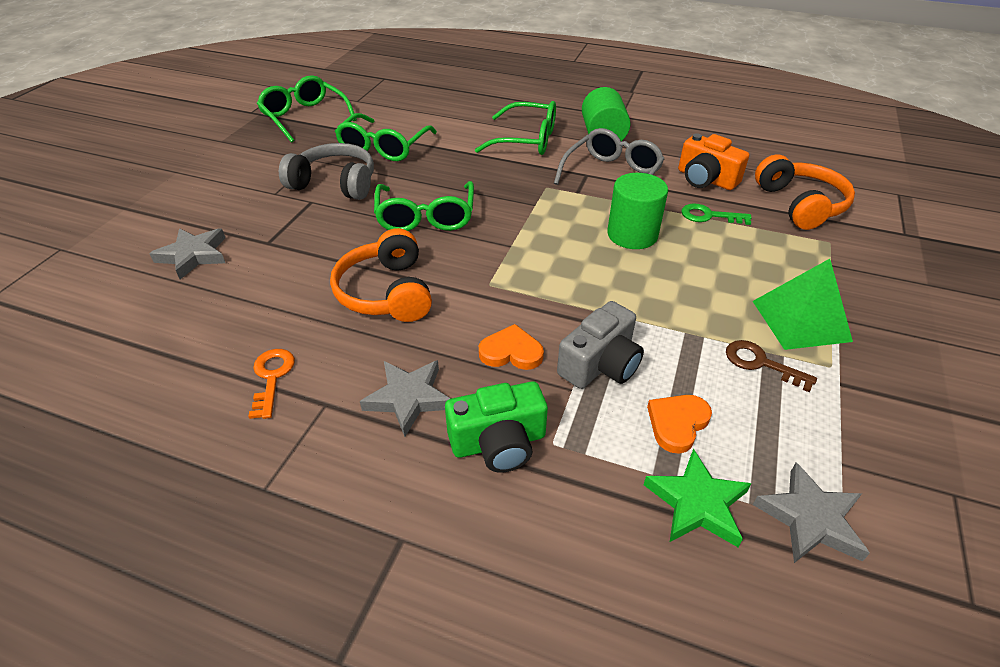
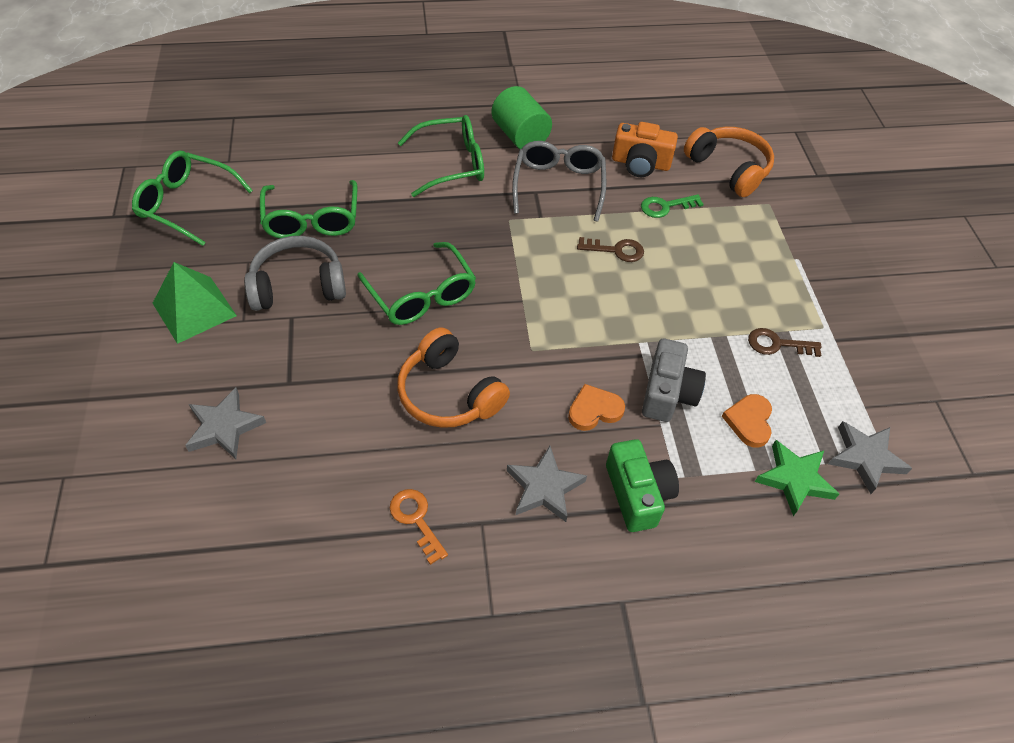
camera: 30 degrees left, 10 degrees up
green camera [445,381,548,473] -> green camera turned 60 degrees counterclockwise [606,439,679,532]
green cylinder [607,173,668,249] -> brown key [577,237,644,262]
green pyramid [753,259,853,350] -> green pyramid moved to [153,262,237,344]

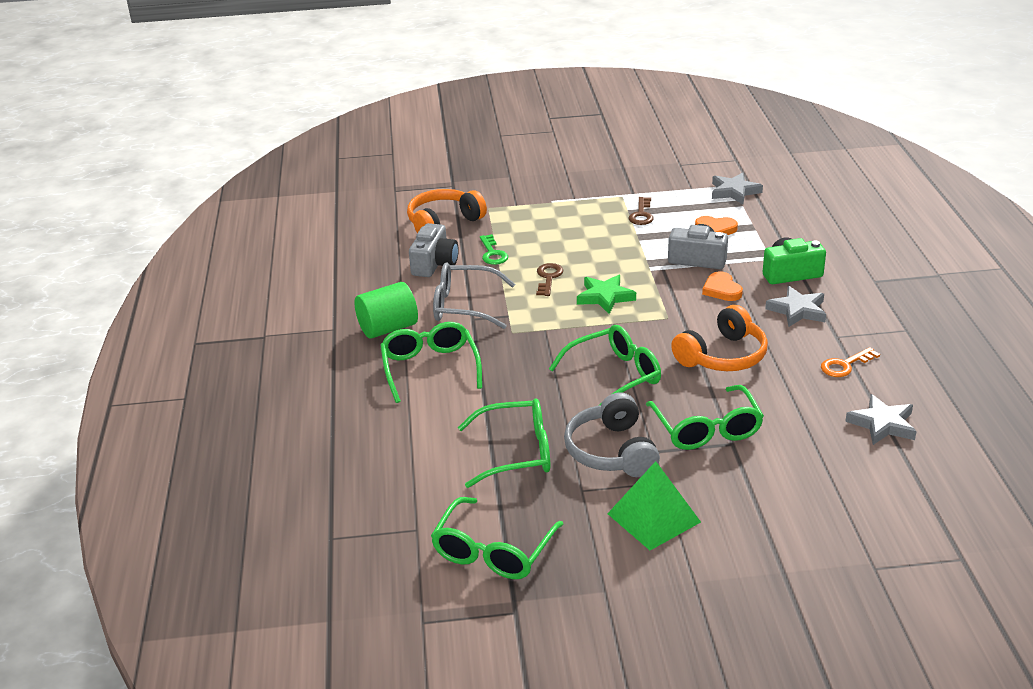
camera: 85 degrees left, 20 degrees down
grey star [185,388,266,459] -> grey star moved to [845,394,917,445]
orange camera [612,122,678,177] -> grey camera [409,223,459,277]
green star [755,440,839,516] -> green star moved to [577,275,636,314]
none -> green glasses [646,385,764,450]

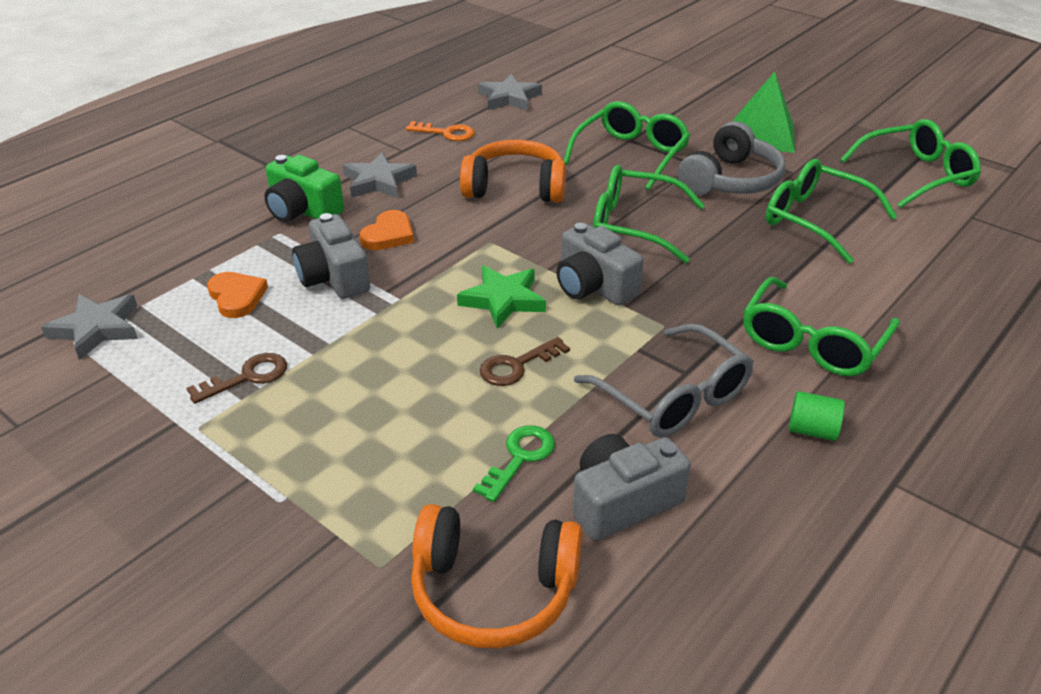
camera: 135 degrees left, 5 degrees up
green cylinder [355,282,418,339] -> green cylinder [789,391,845,441], size x0.54
none -> grey camera [556,223,644,305]

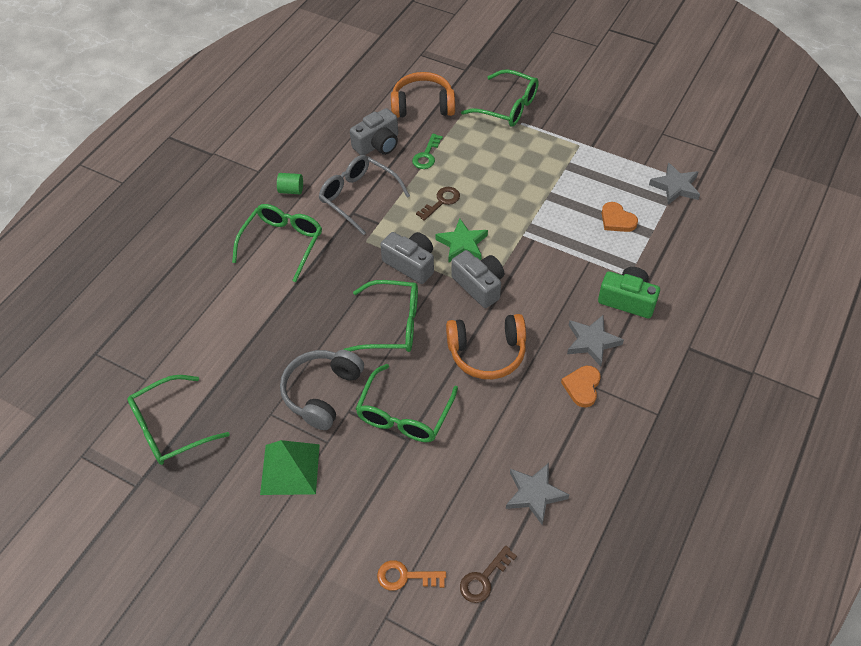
camera: 170 degrees right, 15 degrees up
brown key [187,353,287,404] -> brown key moved to [460,546,517,603]
grey camera [292,213,370,299] -> grey camera moved to [451,250,504,308]
orange heart [360,210,414,250] -> orange heart moved to [561,366,601,407]
orange key [406,121,475,141] -> orange key moved to [377,560,446,591]
green glasses [766,159,897,264] -> green glasses moved to [461,69,539,127]

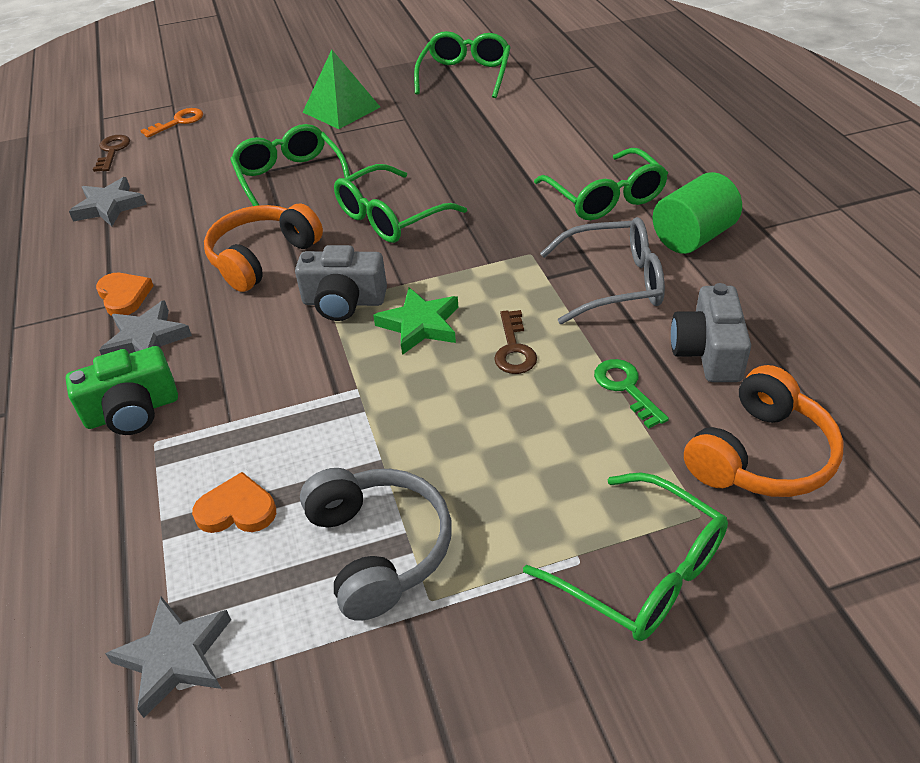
camera: 135 degrees right, 10 degrees down
green cylinder [277,173,303,194] -> green cylinder [653,172,742,254], size x1.84
grey headphones [280,350,364,430] -> grey headphones moved to [300,468,451,621]
grey camera [380,232,434,284] -> none
green glasses [461,69,539,127] -> green glasses turned 120 degrees counterclockwise [523,473,728,641]

